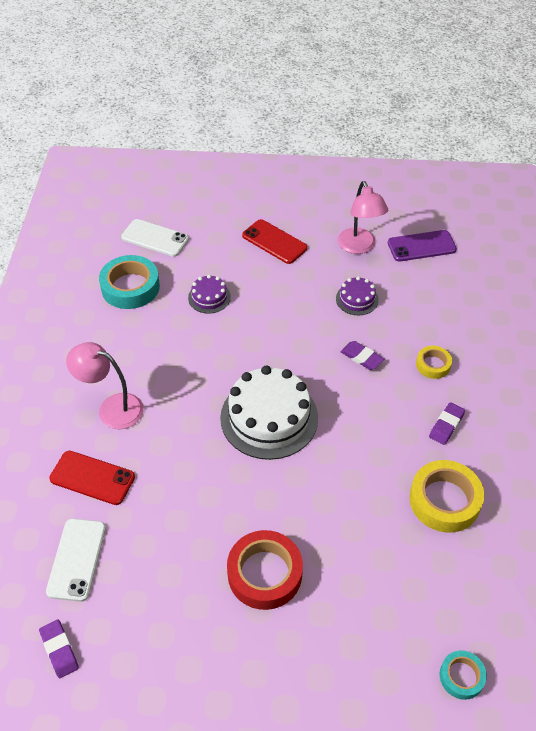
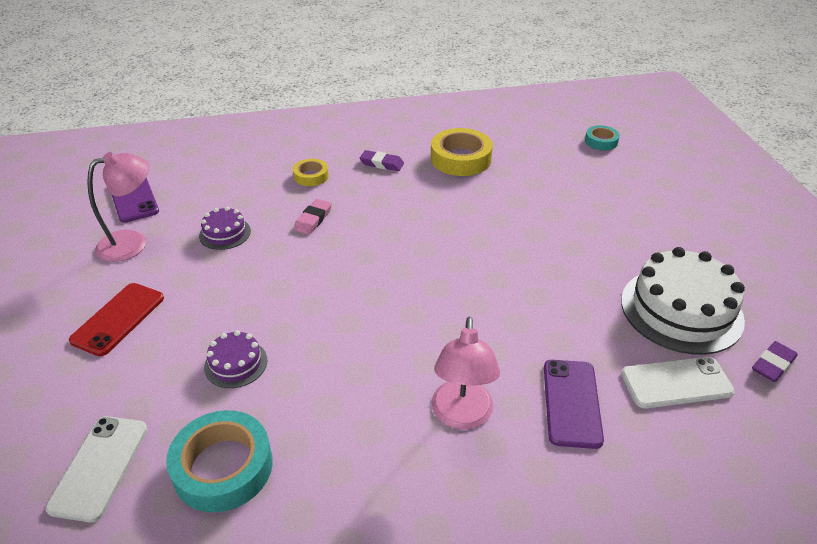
camera: 105 degrees left, 10 degrees down
red phone [49,451,135,505] -> purple phone [544,360,604,449]
white cake [220,366,318,460] -> white cake moved to [621,247,745,355]
red tape [227,530,303,610] -> none
purple eraser [340,341,384,370] -> pink eraser [294,199,332,235]

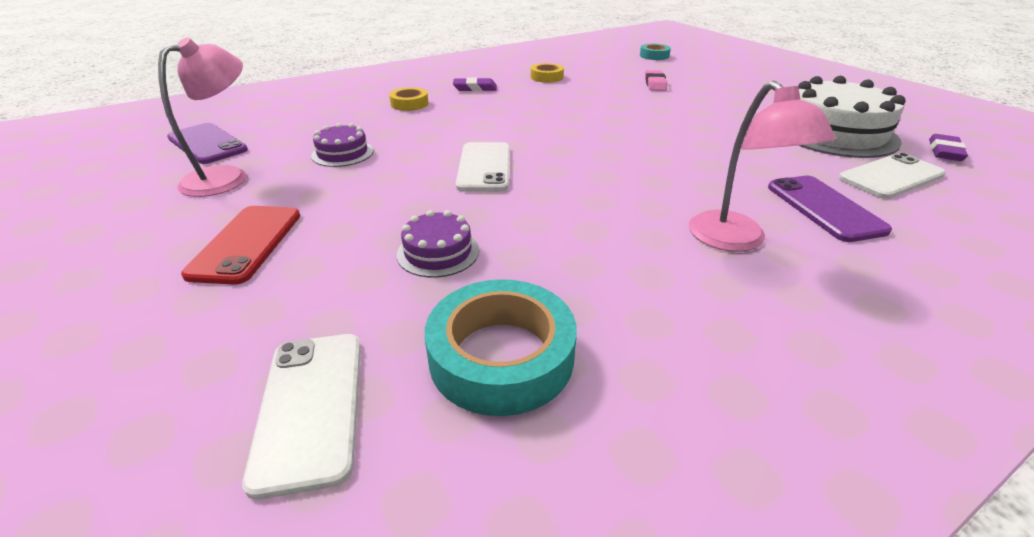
camera: 20 degrees left, 5 degrees down
pink eraser [294,199,332,235] -> pink eraser moved to [645,70,667,91]
yellow tape [431,128,493,176] -> yellow tape [531,63,564,83], size x0.55
none -> white phone [456,142,510,192]

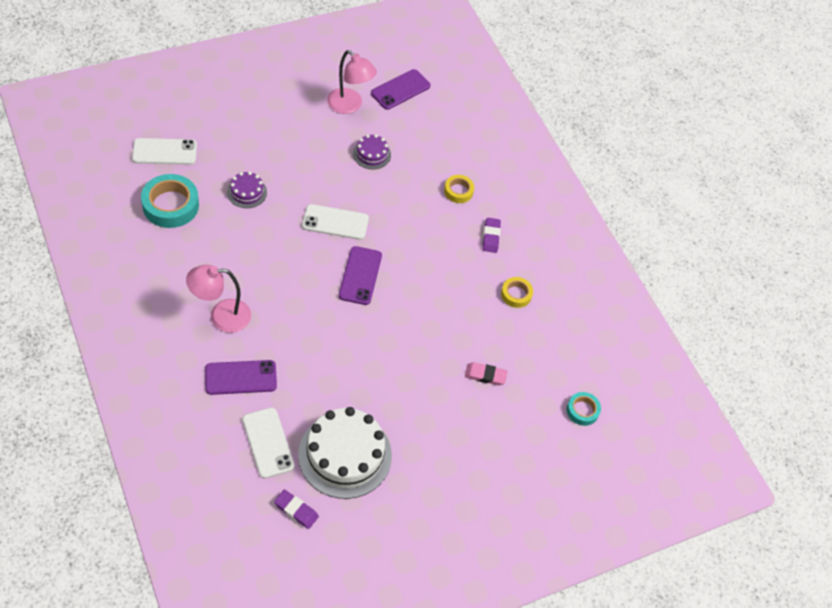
camera: 90 degrees right, 20 degrees up
red phone [181,206,300,285] -> none
none -> purple phone [339,246,382,305]

